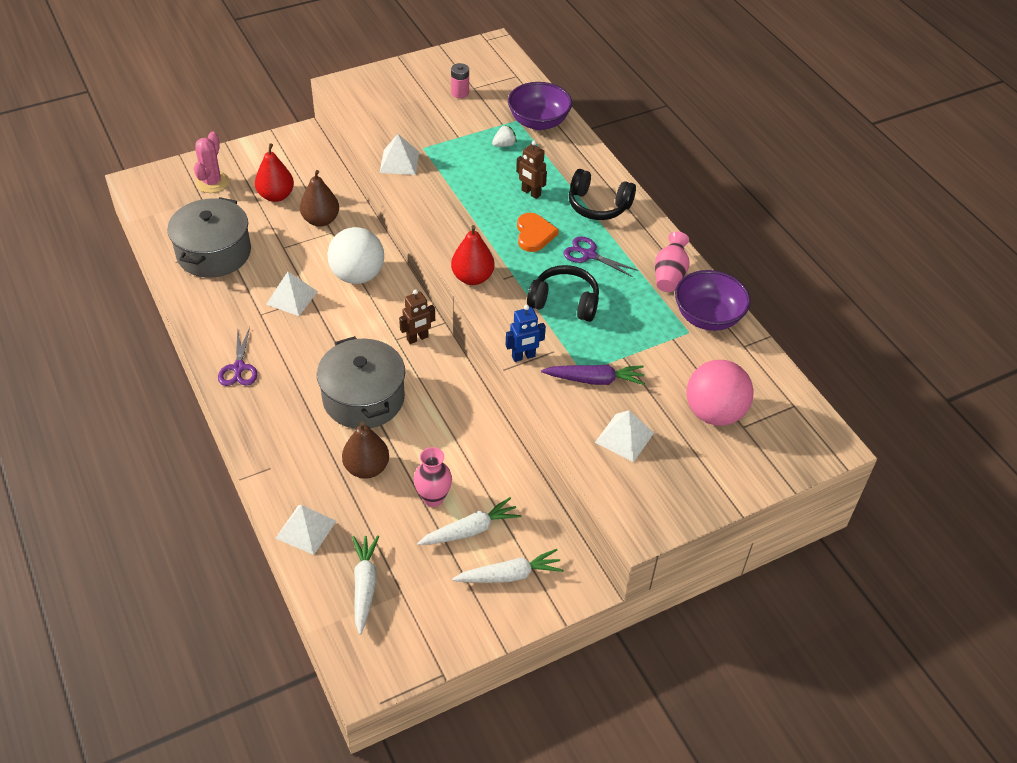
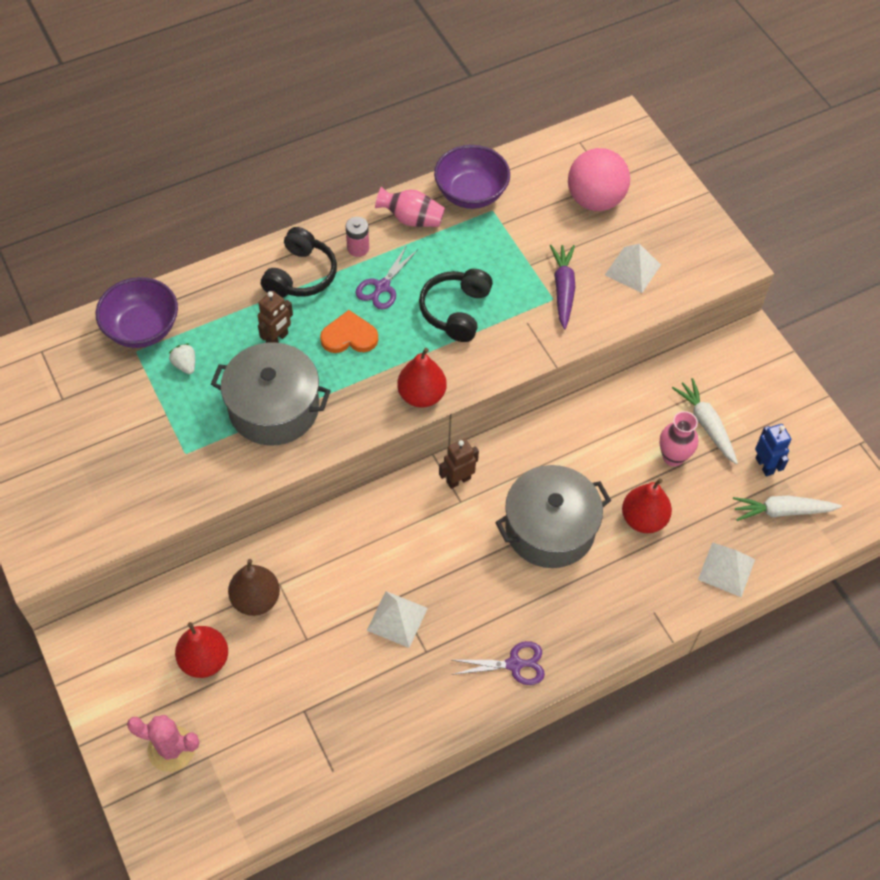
camera: 90 degrees left, 10 degrees up
grey pot [168,197,251,278] -> grey pot moved to [211,342,331,446]
white ball [327,227,384,284] -> none
brown pear [342,422,389,479] -> red pear [622,478,672,533]
white pyramid [380,134,419,175] -> none
brown robot [399,289,435,344] -> brown robot turned 90 degrees counterclockwise [439,438,479,489]
pink battery [451,63,469,98] -> pink battery moved to [346,217,369,257]
white carrot [452,549,563,583] -> none
blue robot [506,305,546,362] -> blue robot moved to [755,424,791,476]

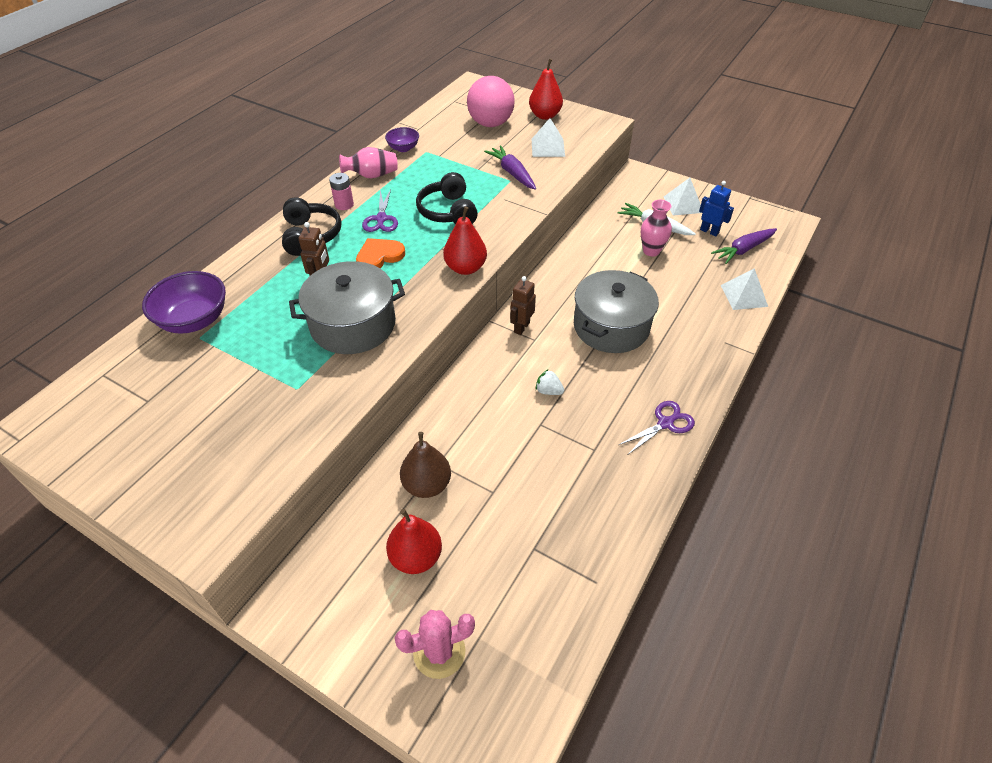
camera: 30 degrees left, 10 degrees down
white strawberry [169,343,195,374] -> white strawberry moved to [536,370,564,395]
white pyramid [367,591,428,648] -> white pyramid moved to [664,178,701,216]
purple bowl [434,145,510,209] -> purple bowl [385,127,419,152], size x0.56
red pear [622,478,672,533] -> red pear moved to [529,59,563,120]
white carrot [733,496,842,521] -> purple carrot [711,228,777,264]

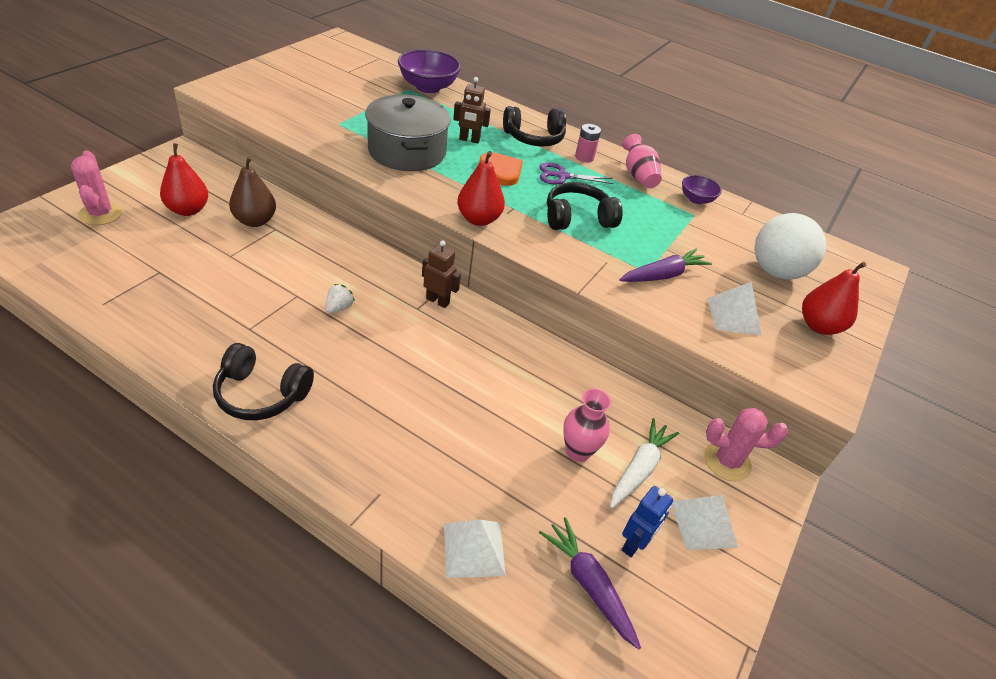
camera: 85 degrees right, 5 degrees down
pink ball [467,76,515,127] -> white ball [755,213,826,280]
grey pot [574,270,659,353] -> none
purple scissors [619,401,695,454] -> black headphones [213,343,314,420]
none -> pink cactus [704,408,788,482]

